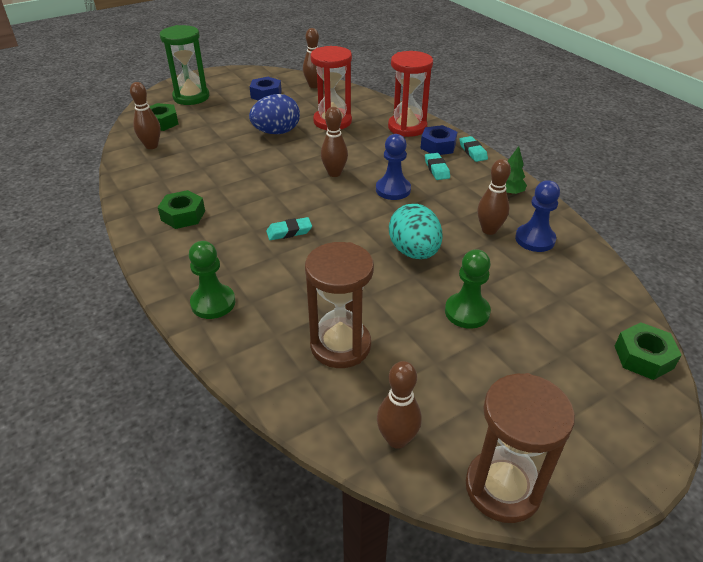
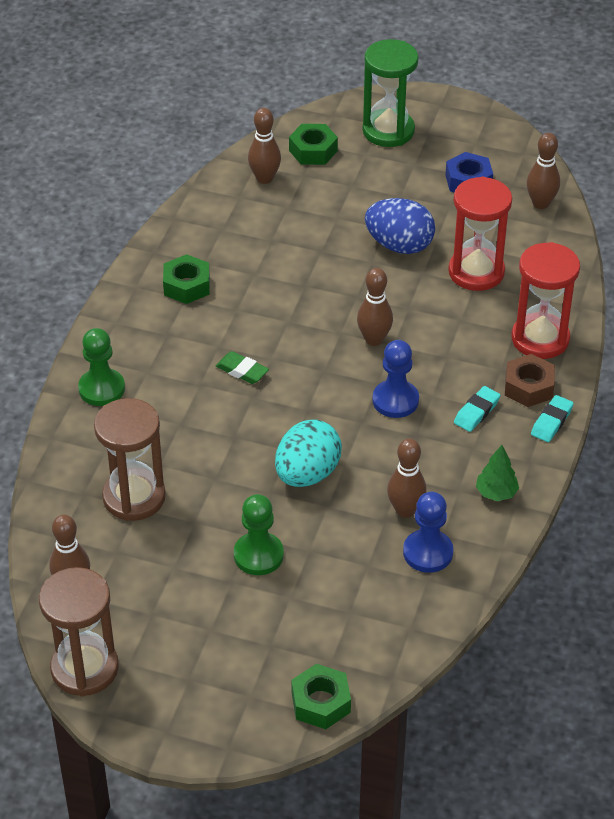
camera: 50 degrees right, 5 degrees up
turquoise eraser [266,217,312,240] -> green eraser [216,351,269,384]
blue nut [420,125,457,155] -> brown nut [505,354,555,407]

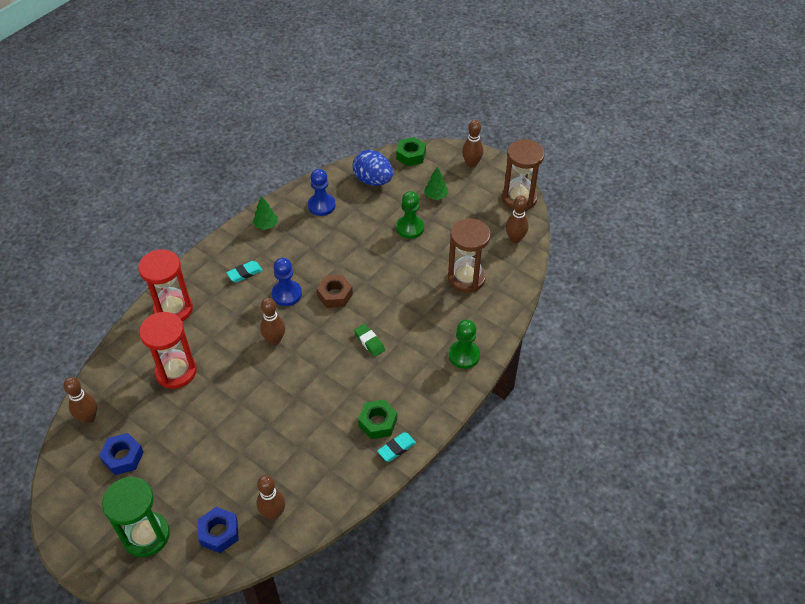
camera: 160 degrees left, 5 degrees up
turquoise egg [275,419,342,487] -> none
green nut [289,124,338,165] -> blue nut [198,507,239,553]
blue egg [365,198,435,254] -> blue egg moved to [353,150,393,186]
brown bowling pin [387,439,426,518] -> brown bowling pin moved to [462,120,483,168]
brown nut [505,354,555,407] -> brown nut moved to [316,275,353,308]
turquoise eraser [531,395,574,442] -> turquoise eraser moved to [377,432,416,461]
none -> green tree [424,167,448,200]

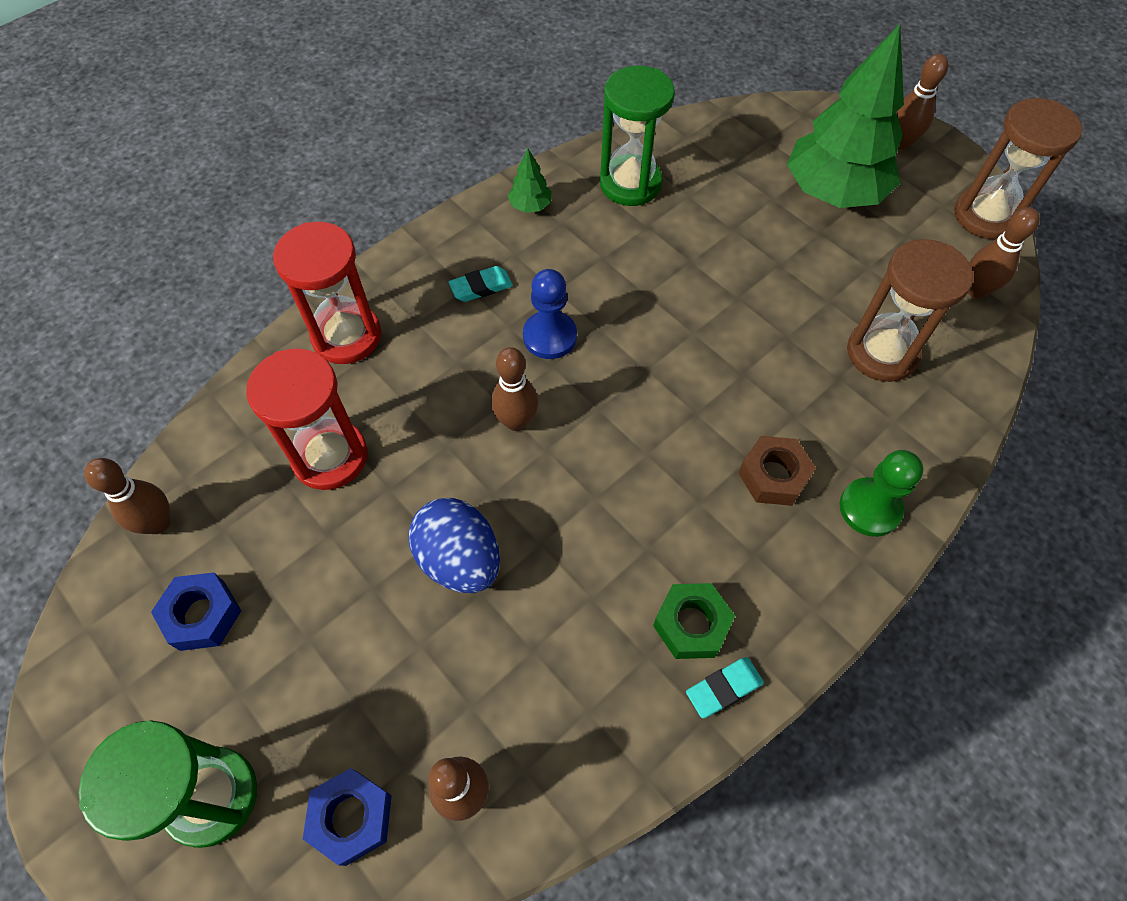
camera: 10 degrees right, 10 degrees up
blue pawn [308,169,336,216] -> green hourglass [600,66,675,206]
brown nut [316,275,353,308] -> brown nut moved to [738,436,816,506]
blue egg [353,150,393,186] -> blue egg moved to [408,498,500,593]
green eraser [354,324,385,357] -> none
green nut [396,137,426,166] -> none
green pawn [396,191,424,239] -> none
green tree [424,167,448,200] -> green tree [787,24,904,208], size x2.50

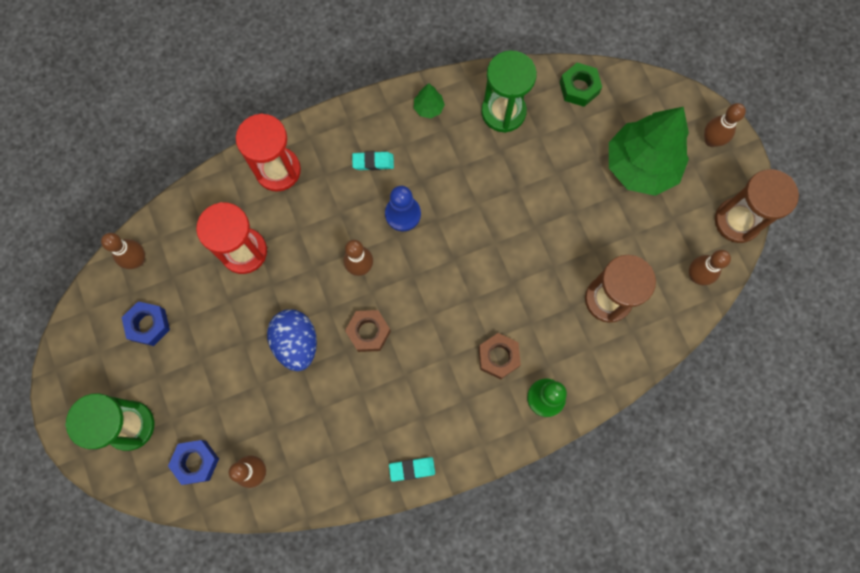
camera: 20 degrees right, 15 degrees up
green nut [653,583,735,659] -> green nut moved to [560,63,602,107]
none -> brown nut [345,310,391,352]

